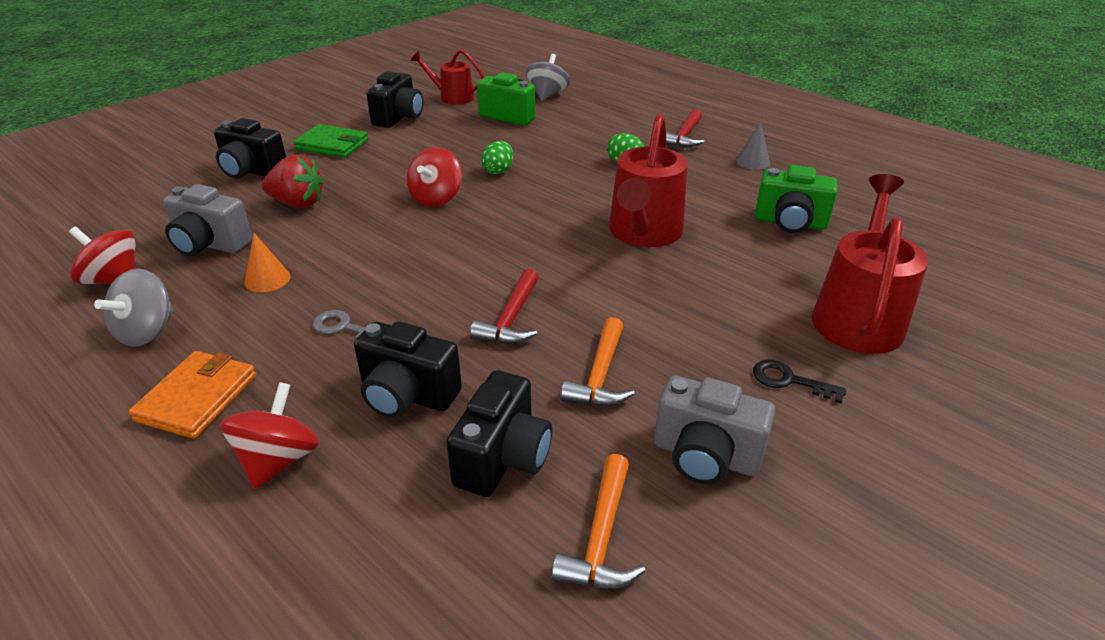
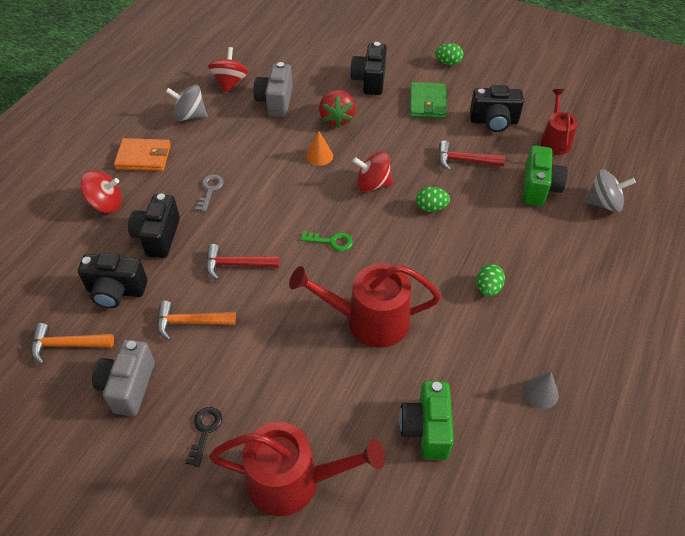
camera: 75 degrees right, 15 degrees up
orange cone [245,233,290,292] -> orange cone moved to [306,131,333,166]
red hammer [666,109,704,147] -> red hammer moved to [439,141,505,171]
none -> green key [301,231,353,251]
none -> green egg [435,43,463,65]

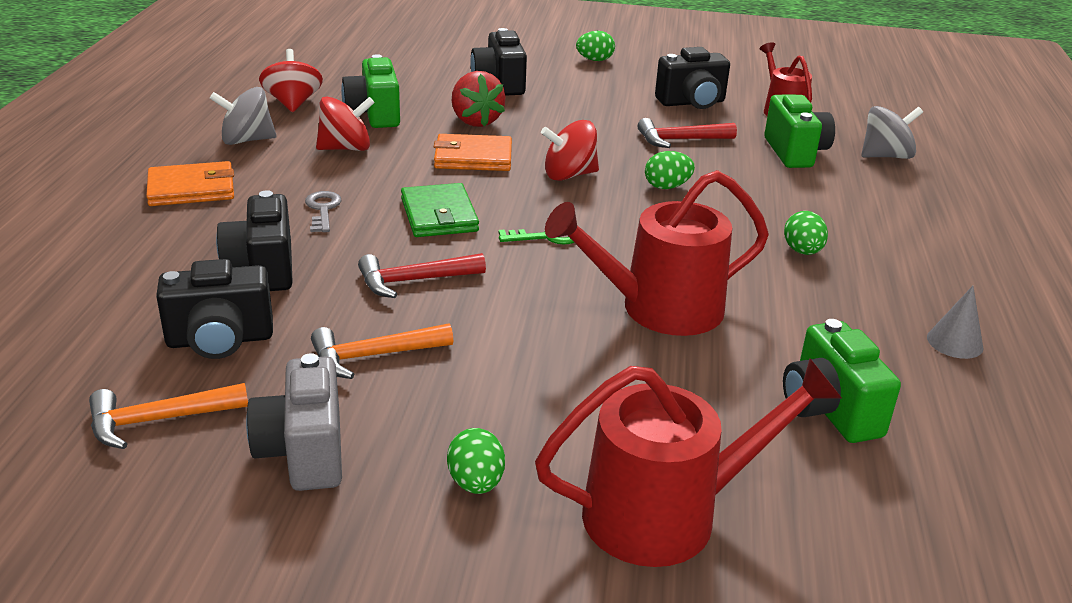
camera: 20 degrees left, 20 degrees down
red spinning top [80,170,122,213] -> red spinning top moved to [316,96,375,151]
black key [185,407,222,467] -> green egg [447,428,505,494]
grey camera [254,62,293,117] -> green camera [341,54,400,128]
orange cone [306,131,333,166] -> orange wallet [434,134,512,171]
green wallet [410,82,447,118] -> green wallet moved to [401,183,479,237]

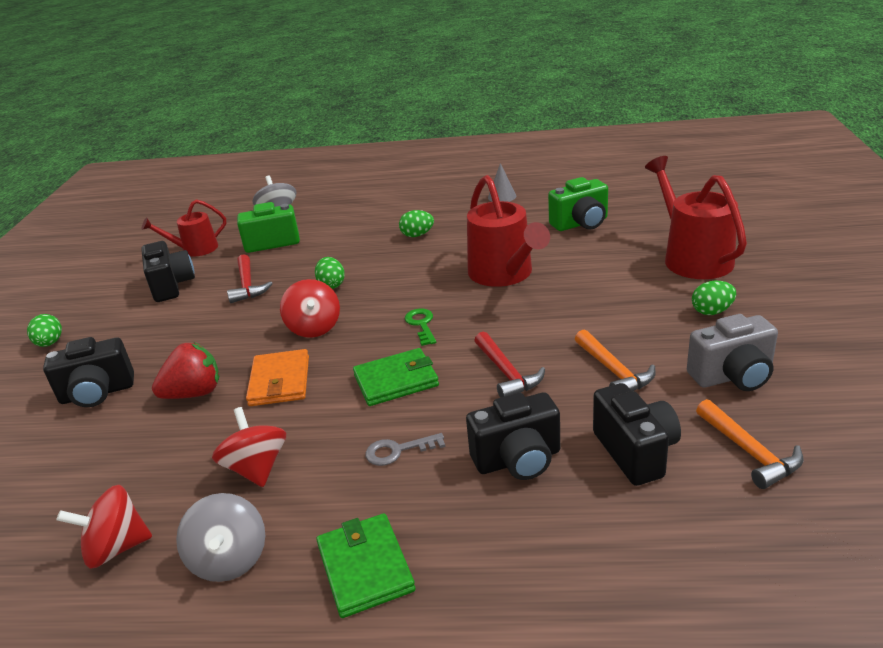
camera: 90 degrees left, 0 degrees up
orange wallet [146,161,234,206] -> green wallet [316,513,416,618]
green camera [341,54,400,128] -> none

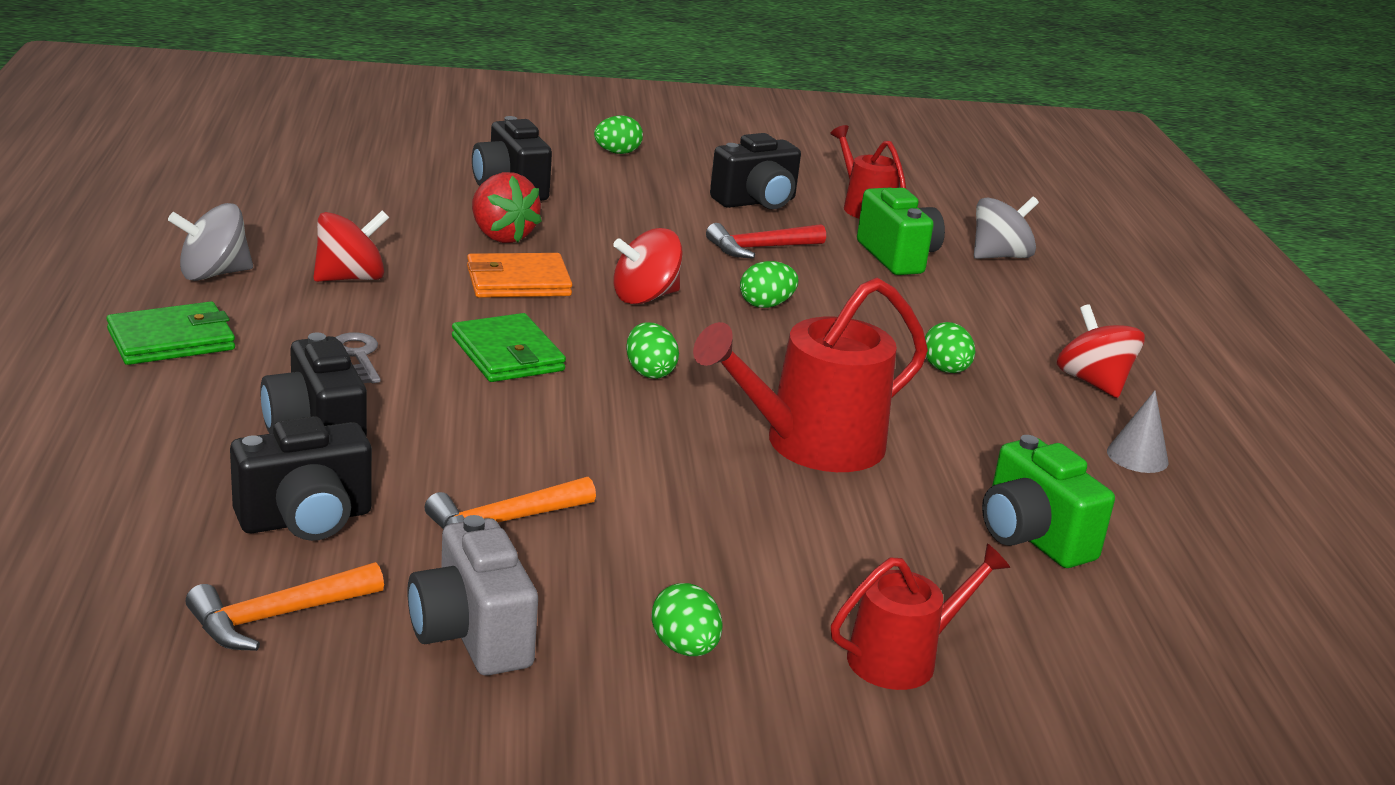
camera: 75 degrees right, 5 degrees down
red spinning top [56,485,152,569] -> red spinning top moved to [1057,304,1145,398]
green key [405,308,436,346] -> green egg [626,322,679,379]
red hammer [474,332,545,398] -> none
red watering can [645,156,747,279] -> red watering can [831,544,1010,690], size x0.60

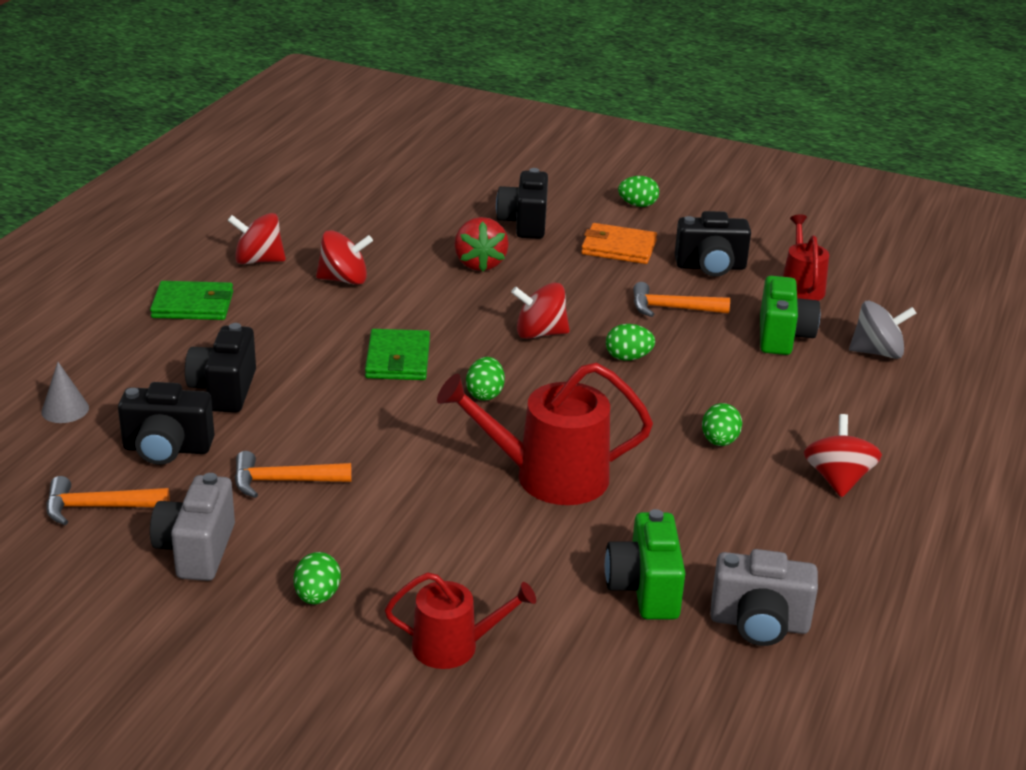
camera: 30 degrees right, 5 degrees up
grey spinning top [168,203,253,281] -> red spinning top [227,213,286,264]
grey key [335,332,381,383] -> none
orange wallet [467,253,573,298] -> orange wallet moved to [581,223,657,264]
red hammer [706,223,826,259] -> orange hammer [633,282,730,317]
grey cone [1107,391,1168,473] -> grey cone moved to [41,362,89,423]
none -> grey camera [710,549,818,646]

